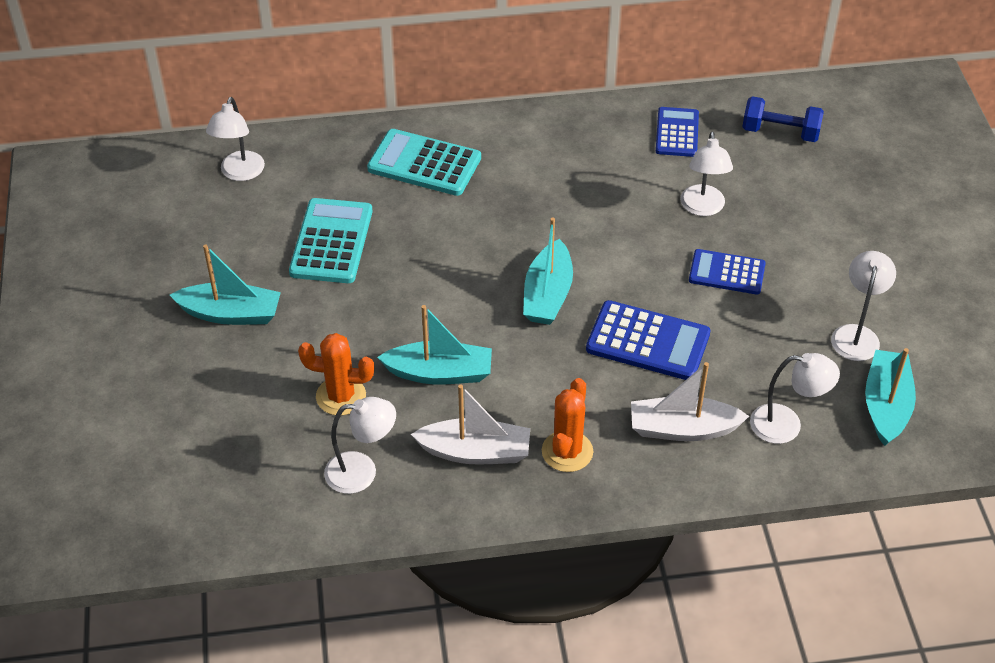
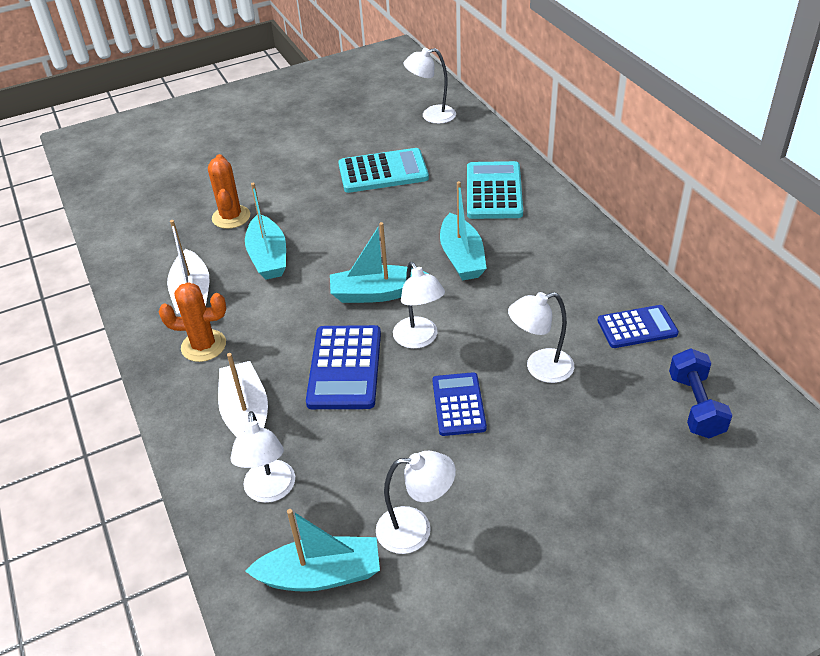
camera: 75 degrees right, 5 degrees down
turquoise boat [170,244,281,325] -> turquoise boat moved to [440,181,487,281]
white lamp [324,397,396,494] -> white lamp moved to [393,262,445,349]

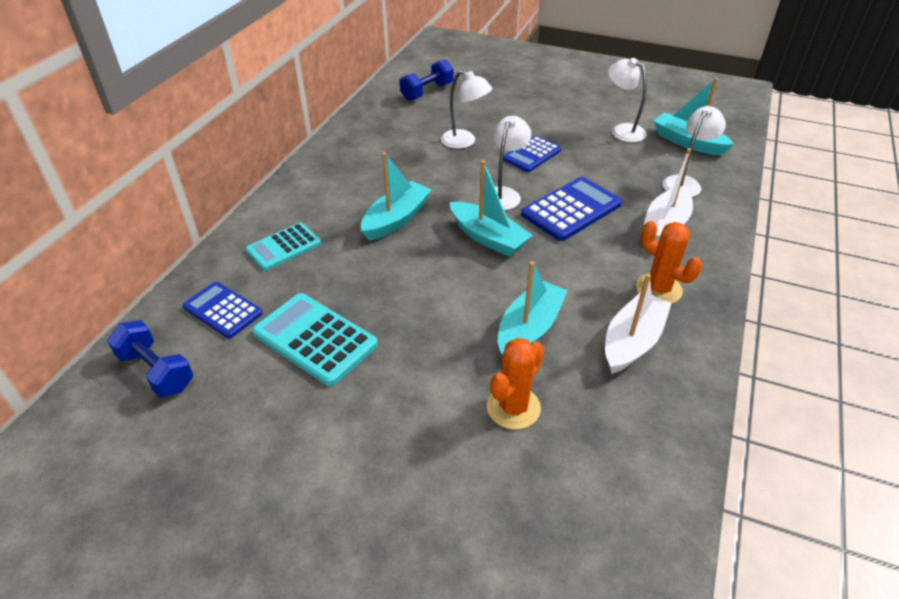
camera: 135 degrees left, 0 degrees up
white lamp [404,48,456,124] -> blue dumbbell [107,320,193,398]
turquoise calculator [467,161,523,219] -> turquoise calculator [245,223,321,271], size x0.67
blue calculator [597,305,679,348] -> blue calculator moved to [183,282,263,338]

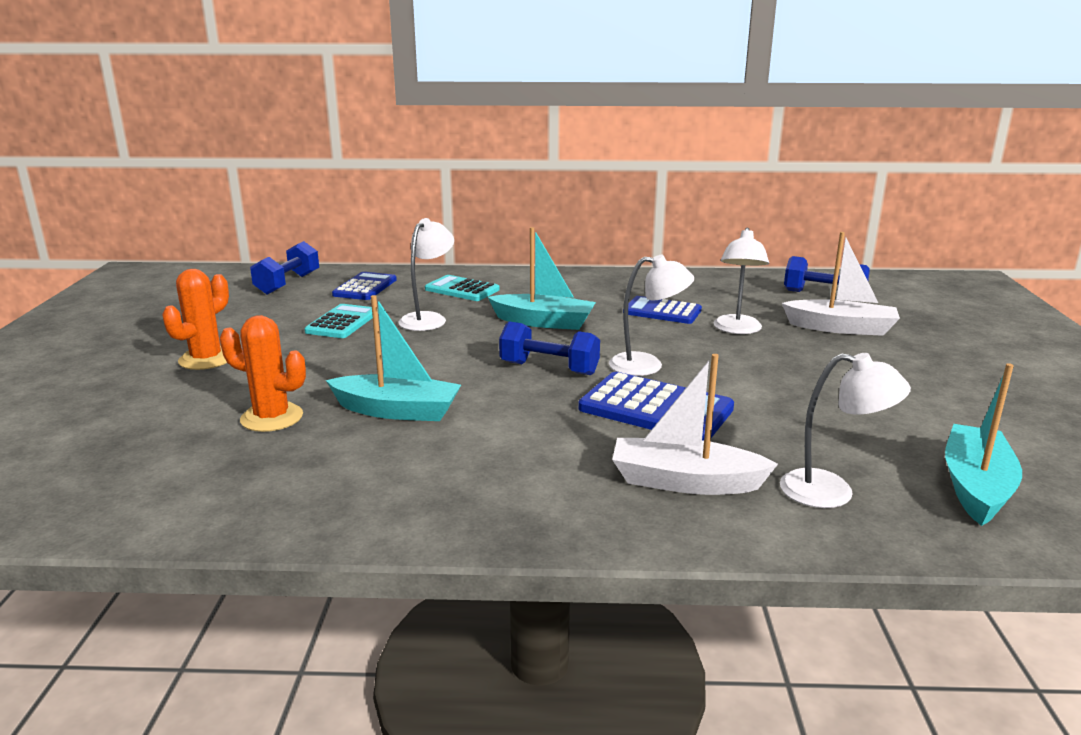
camera: 70 degrees right, 20 degrees down
turquoise calculator [252,293,378,386] -> turquoise calculator [304,304,373,338], size x0.67
turquoise boat [450,160,533,257] -> blue dumbbell [499,321,600,375]
blue calculator [503,136,561,172] -> blue calculator moved to [628,296,702,324]
white boat [605,274,672,374] -> white boat moved to [782,232,900,336]
white lamp [608,58,647,142] -> white lamp moved to [399,218,454,331]
orange cactus [636,221,702,303] -> orange cactus moved to [162,269,229,370]

